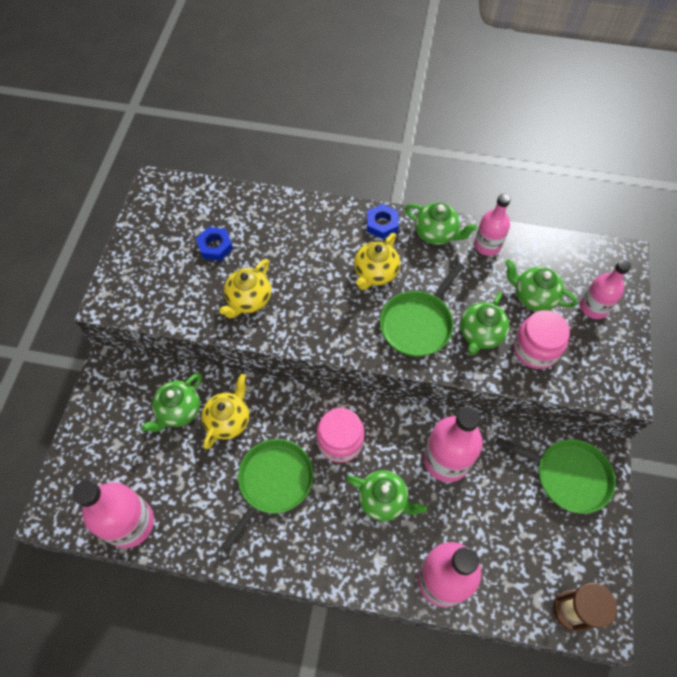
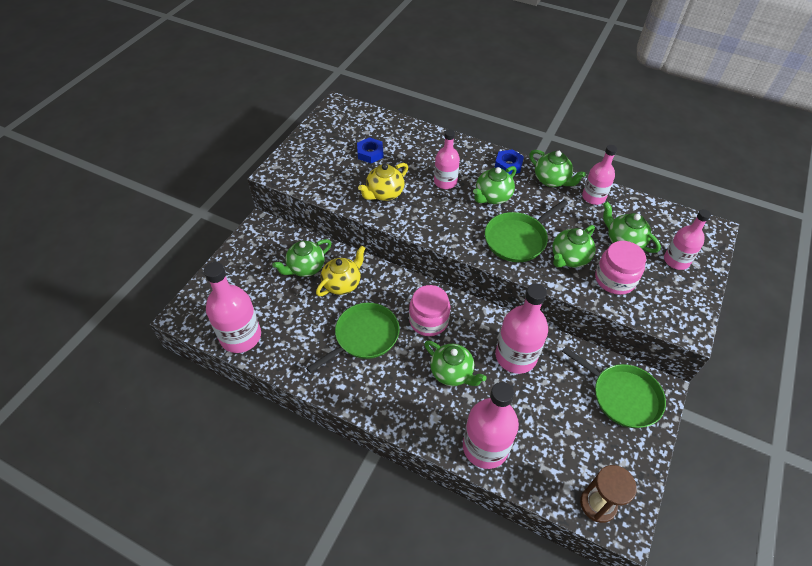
camera: 15 degrees right, 10 degrees down
yellow teapot [354,233,400,290] -> green teapot [473,166,516,204]
none -> pink bottle [434,129,460,189]

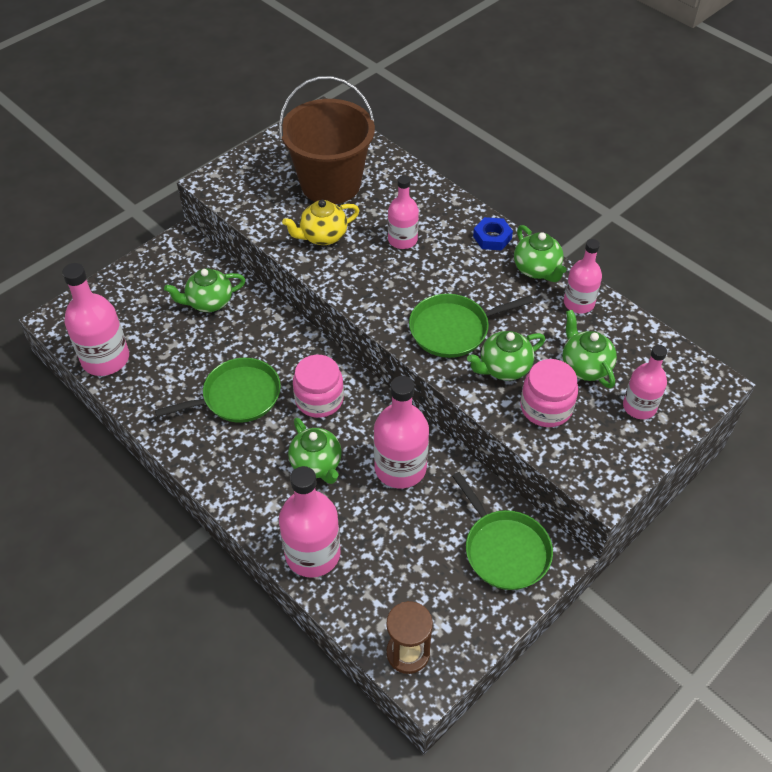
camera: 20 degrees right, 0 degrees up
yellow teapot [316,246,366,296] -> none
blue nut [357,137,384,163] -> brown bucket [279,76,375,204]
green teapot [473,166,516,204] -> none

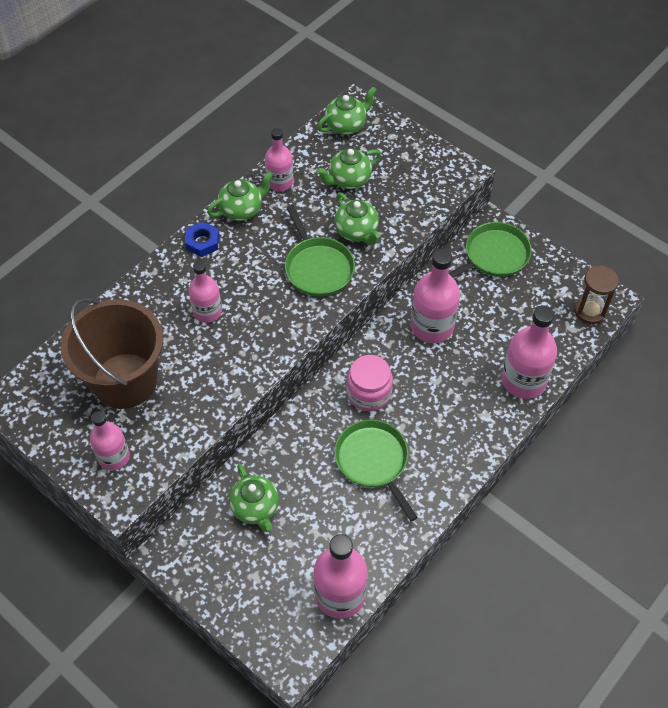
camera: 95 degrees left, 5 degrees up
yellow teapot [282,200,360,245] -> none
green teapot [288,418,342,484] -> green teapot moved to [317,87,377,135]
pink jar [520,359,578,427] -> none
pink bottle [623,345,667,419] -> pink bottle moved to [90,411,130,470]

